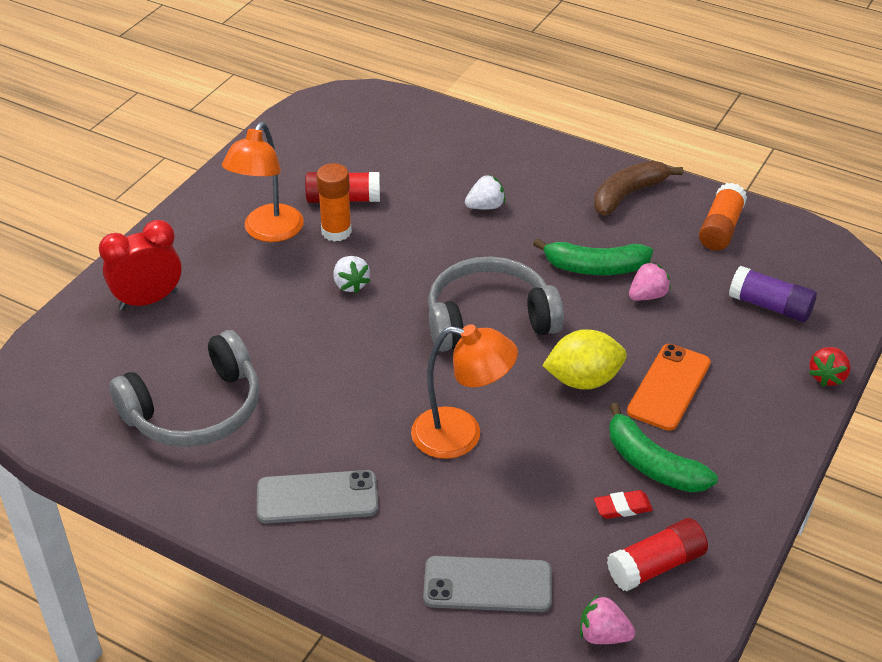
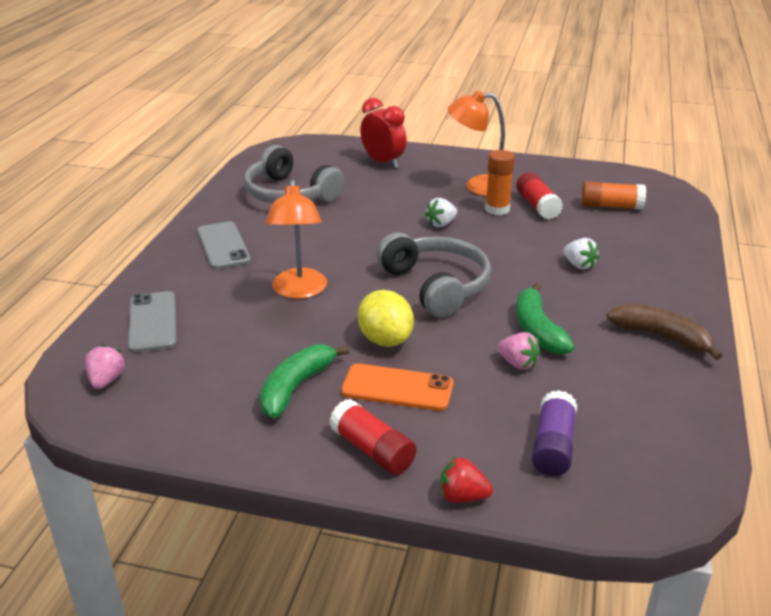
camera: 75 degrees right, 10 degrees down
red eraser [594,490,653,519] -> none
red glue stick [607,518,708,591] -> red glue stick moved to [329,399,417,475]
orange glue stick [699,183,747,251] -> orange glue stick moved to [581,181,646,210]

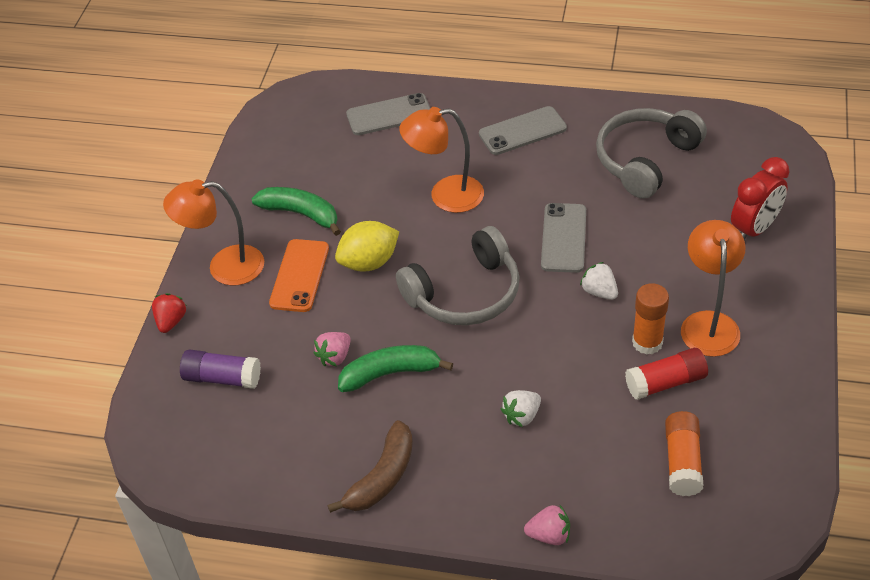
camera: 90 degrees right, 15 degrees up
pink strawberry [85,344,125,389] -> pink strawberry moved to [524,504,570,545]
red glue stick [329,399,417,475] -> orange lamp [163,179,264,286]
none -> grey phone [541,203,586,273]

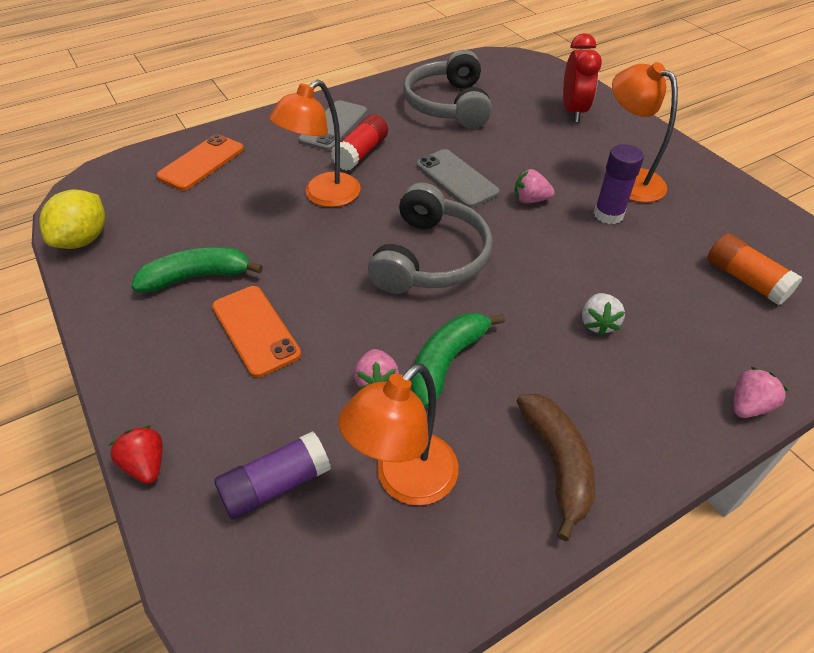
camera: 45 degrees left, 0 degrees up
orange lamp [163,179,264,286] -> orange lamp moved to [338,363,458,505]
yellow lemon [335,221,399,272] -> yellow lemon moved to [39,190,105,249]
grey phone [346,93,430,135] -> orange phone [156,134,244,190]
white strawberry [580,262,618,300] -> pink strawberry [515,169,555,204]
red glue stick [625,348,708,400] -> red glue stick moved to [331,114,388,171]
orange glue stick [632,283,669,355] -> purple glue stick [594,144,644,224]

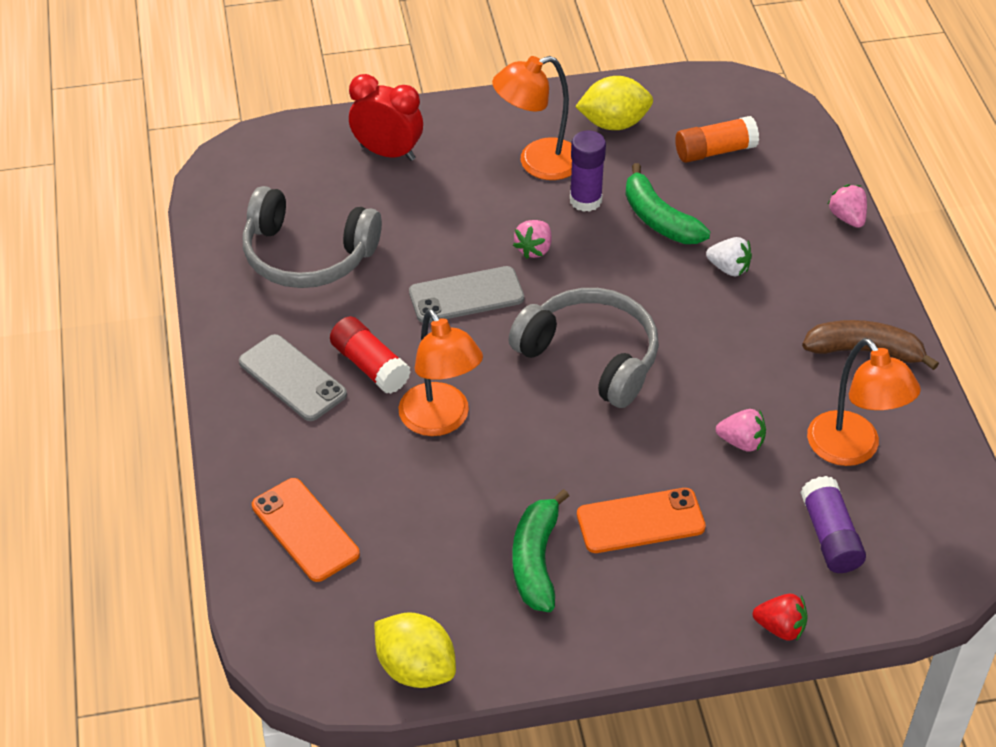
camera: 70 degrees left, 0 degrees up
red strawberry [109,425,163,484] -> red strawberry turned 150 degrees counterclockwise [753,594,808,641]
green banana [411,313,505,408] -> green banana moved to [625,163,710,244]
none -> yellow lemon [575,76,653,130]

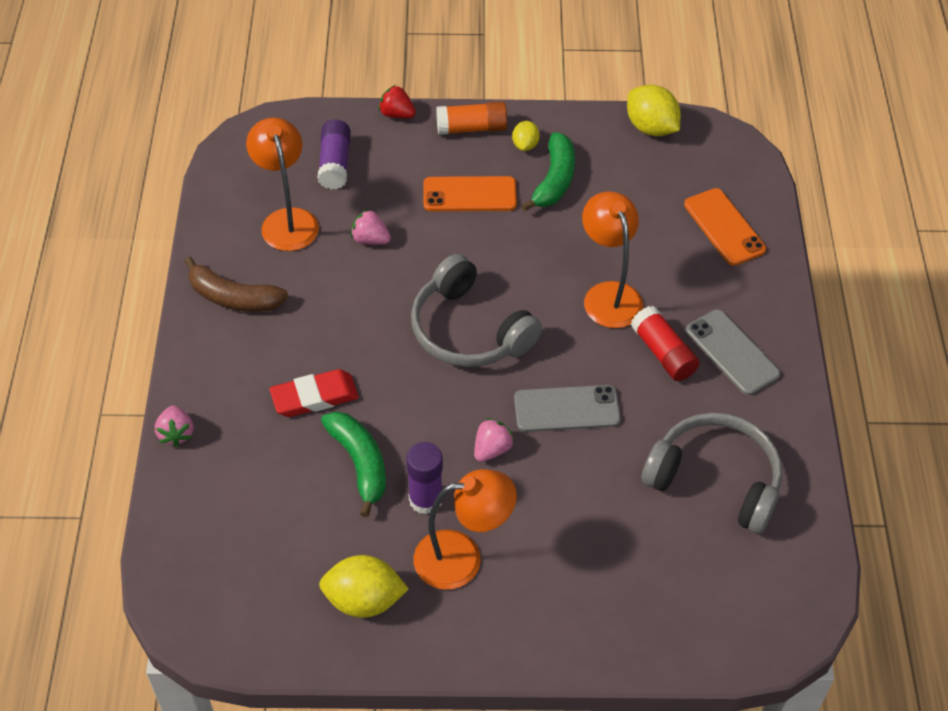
camera: 170 degrees left, 5 degrees up
red clock [349,74,423,161] -> none
orange glue stick [675,116,759,163] -> orange glue stick moved to [436,102,507,135]
white strawberry [706,237,752,276] -> red eraser [269,369,359,417]
none -> yellow lemon [512,121,540,151]

